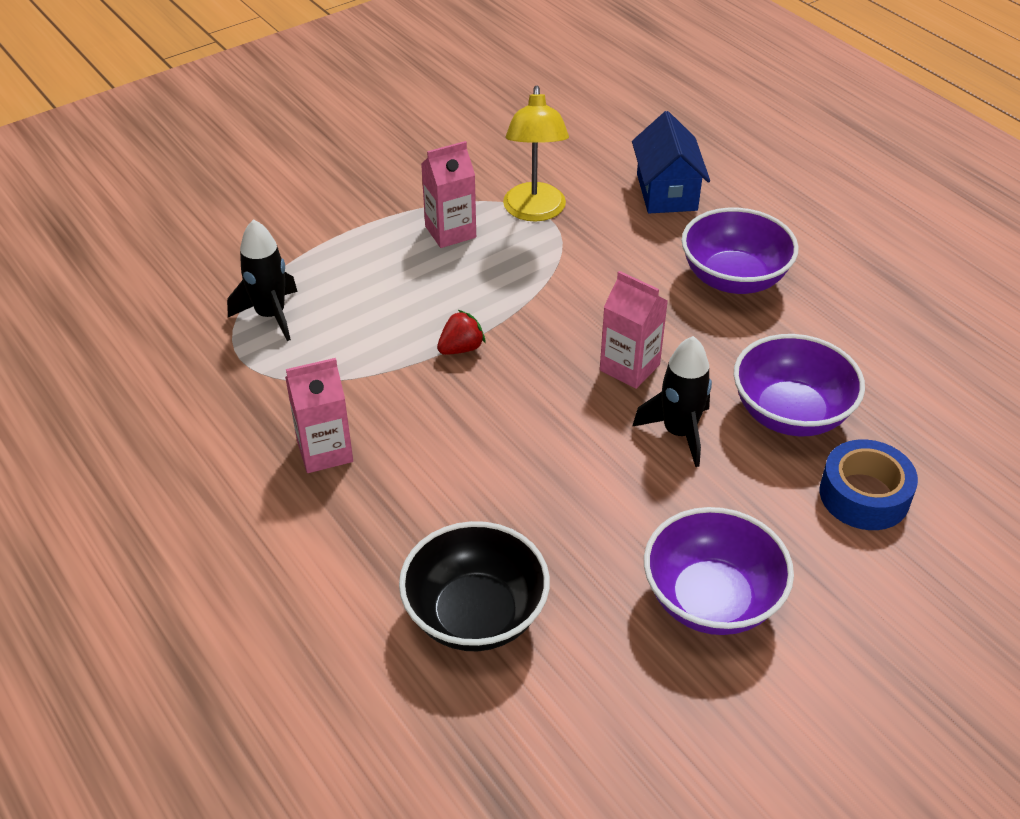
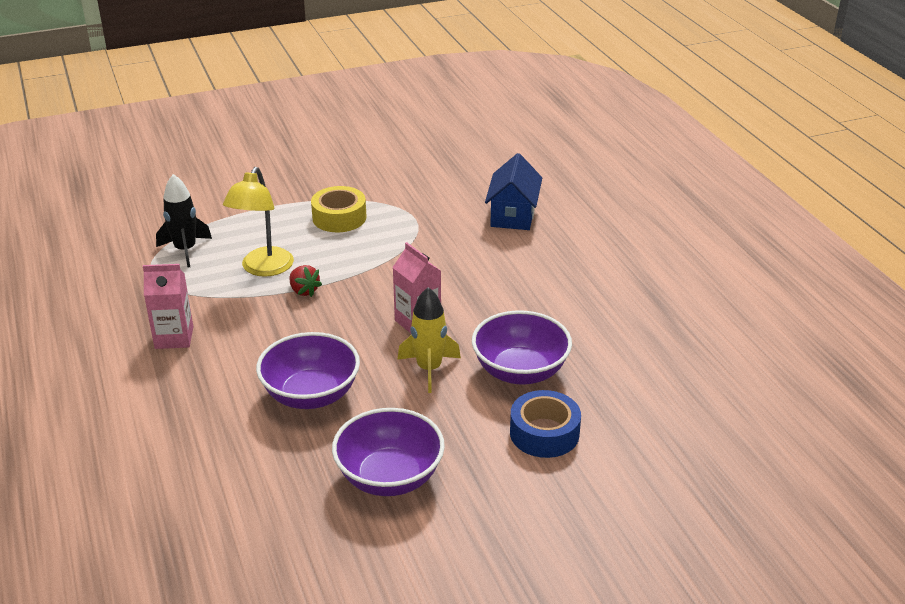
camera: 15 degrees right, 10 degrees down
black bowl [399,521,550,651] -> none
pink carton [421,141,476,248] -> yellow tape [311,186,367,232]
red strawberry [437,310,486,355] -> red strawberry turned 75 degrees clockwise [289,265,322,297]
yellow lamp [503,86,569,222] -> yellow lamp moved to [223,167,294,277]
black rocket [632,336,712,467] -> yellow rocket [397,287,461,393]
purple bowl [681,208,799,294] -> purple bowl moved to [256,332,360,409]

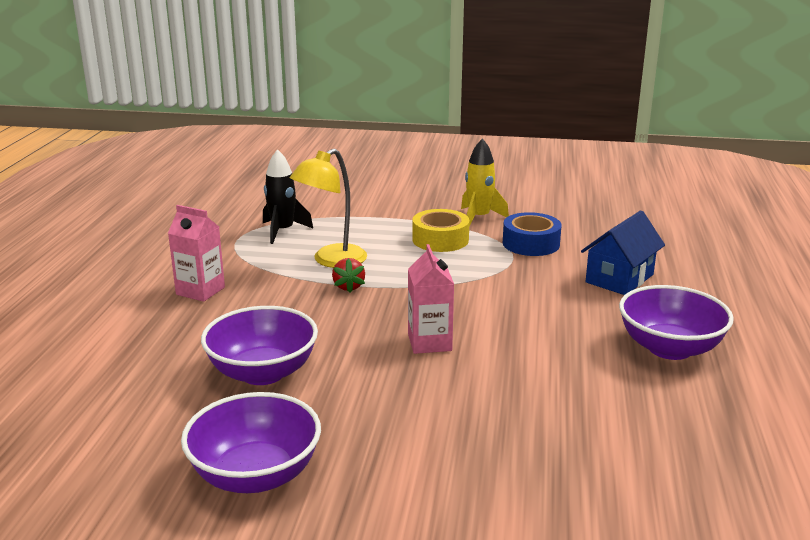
camera: 30 degrees right, 10 degrees down
yellow rocket [397,287,461,393] -> yellow rocket moved to [461,138,509,226]
purple bowl [472,310,572,385] -> purple bowl moved to [619,285,734,360]
blue tape [510,390,581,458] -> blue tape moved to [503,212,562,256]

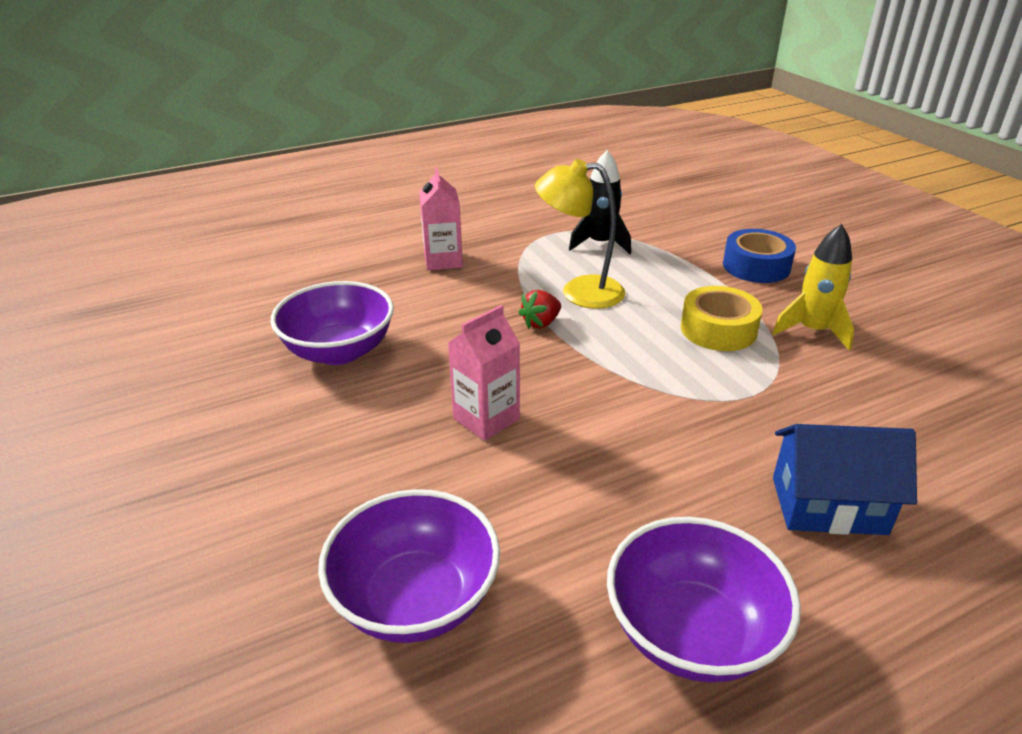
camera: 55 degrees right, 10 degrees up
purple bowl [181,392,321,493] -> purple bowl moved to [318,489,500,643]
blue tape [503,212,562,256] -> blue tape moved to [723,229,796,283]

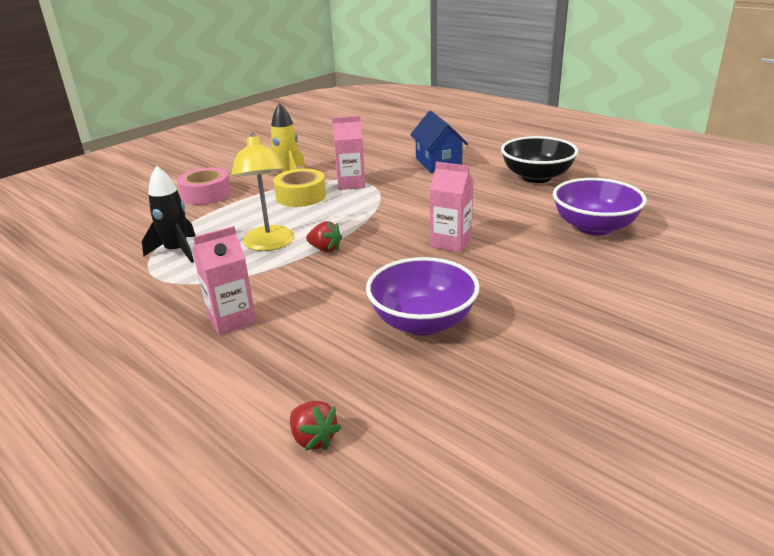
camera: 110 degrees left, 5 degrees down
purple bowl [607,517,801,682] -> black bowl [501,136,578,183]
blue tape [723,229,796,283] -> pink tape [177,168,231,205]
none -> red strawberry [290,401,341,451]
none -> pink carton [332,116,365,190]

